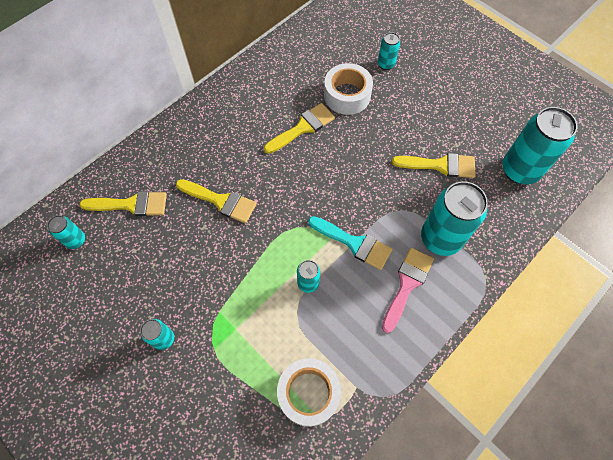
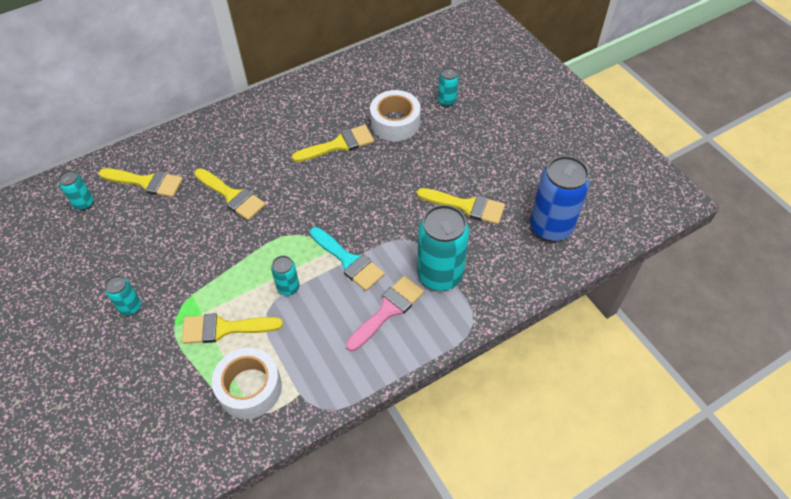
camera: 15 degrees right, 10 degrees down
turquoise can [502,107,578,184] -> blue can [530,156,590,242]
none -> yellow brush [182,313,283,344]

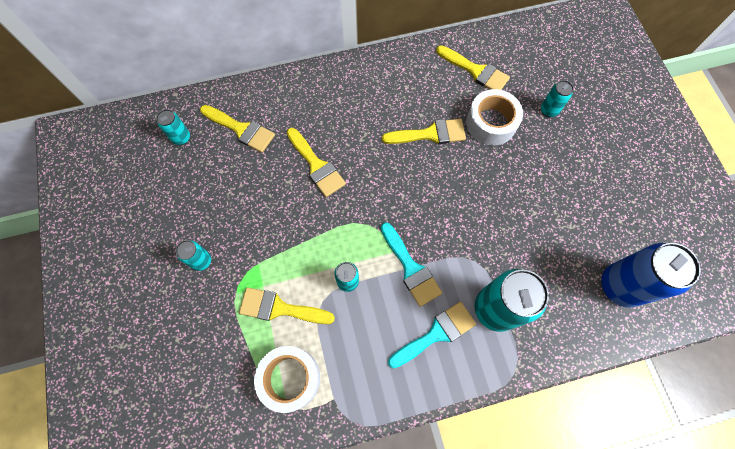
camera: 15 degrees right, 15 degrees up
pink brush [346,276,424,351] -> turquoise brush [388,302,476,368]
yellow brush [417,188,505,225] -> yellow brush moved to [436,45,510,90]

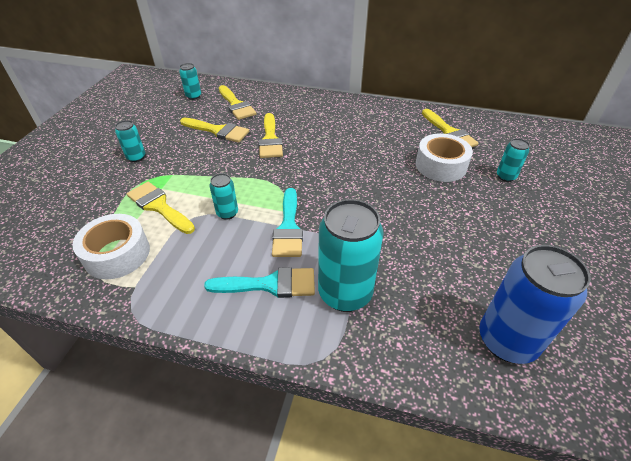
camera: 30 degrees right, 25 degrees down
yellow brush [382,119,466,144] -> yellow brush moved to [180,118,249,143]

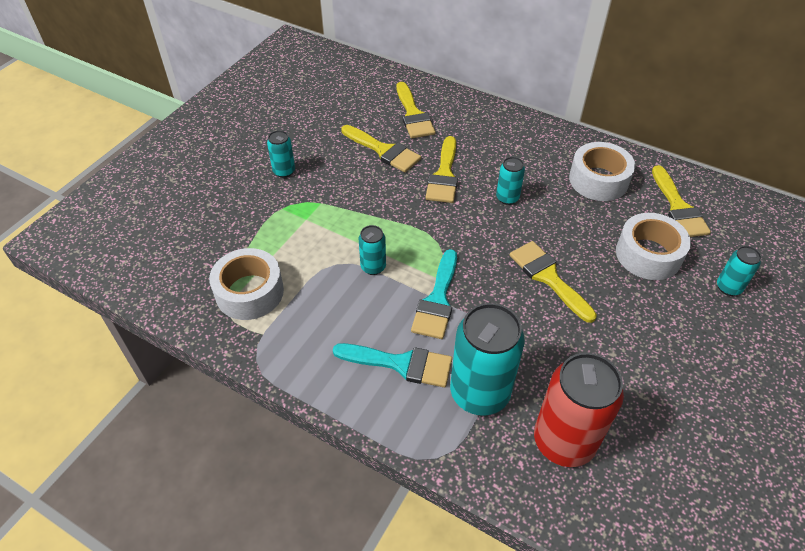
camera: 15 degrees right, 5 degrees up
yellow brush [127,182,195,234] -> yellow brush moved to [510,241,597,323]
turquoise can [179,63,201,100] -> turquoise can moved to [496,157,525,205]
blue can [479,245,591,364] -> none
none -> red can [534,353,624,467]
none -> white tape [569,142,635,201]

